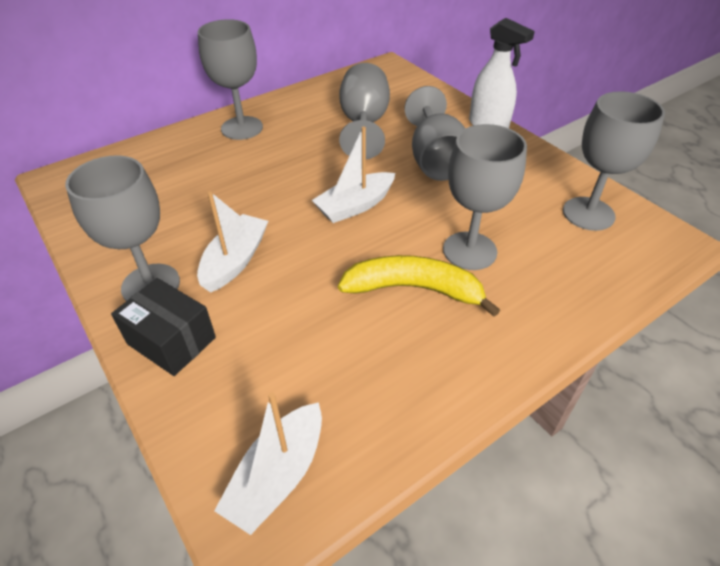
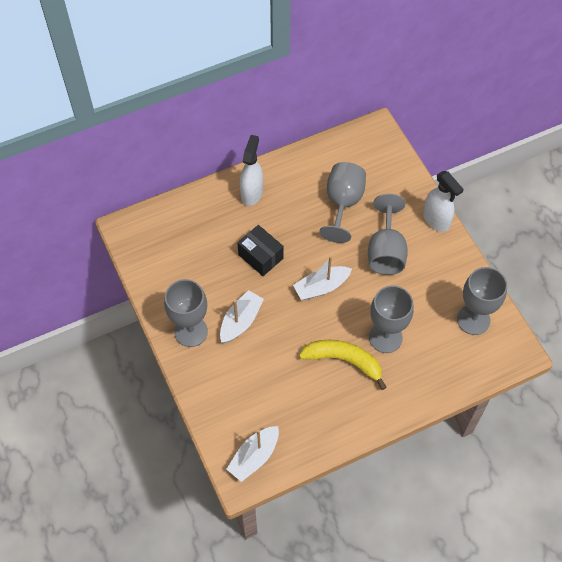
camera: 10 degrees right, 15 degrees up
black box [111,278,216,376] -> black box moved to [237,225,284,276]
grey goblet [198,19,263,140] -> white spray bottle [240,135,263,206]

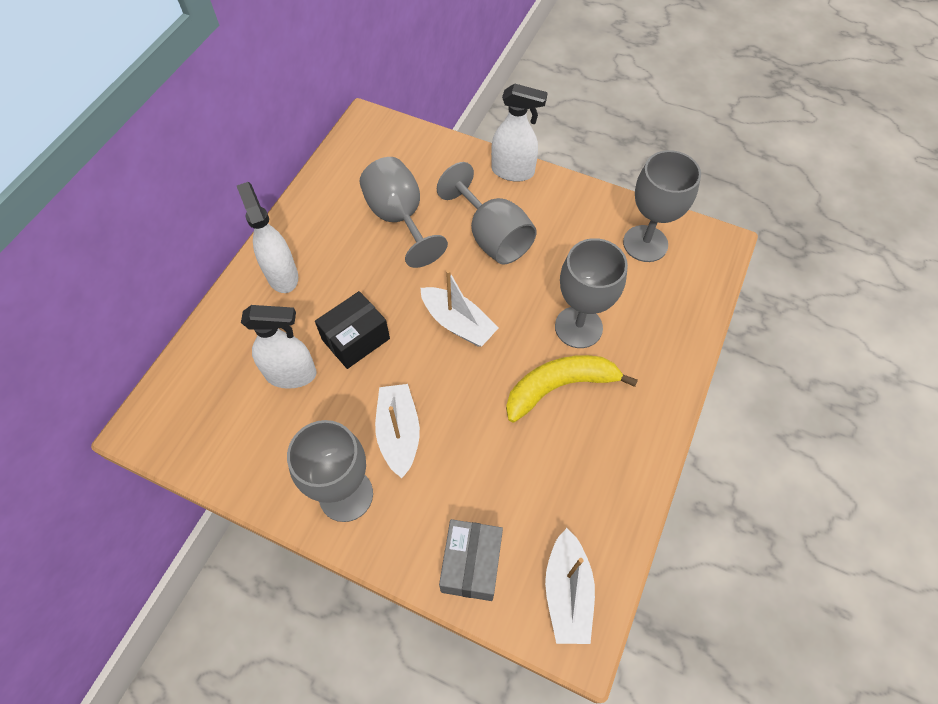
camera: 40 degrees left, 0 degrees up
black box [237,225,284,276] -> black box turned 45 degrees counterclockwise [315,291,390,369]
white boat [293,256,352,300] -> white boat turned 75 degrees counterclockwise [420,270,499,346]
none -> white spray bottle [241,305,317,389]
none -> grey box [439,519,503,601]

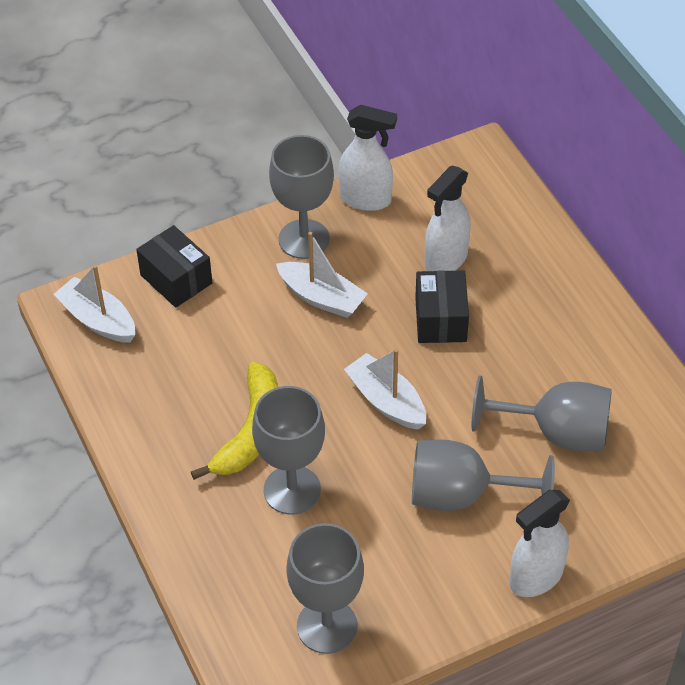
camera: 130 degrees right, 10 degrees down
white spray bottle [237,182,298,293] -> white spray bottle moved to [339,104,397,211]
white boat [420,270,499,346] -> white boat turned 60 degrees clockwise [344,349,426,430]
grey box [439,519,503,601] -> black box [136,225,213,308]

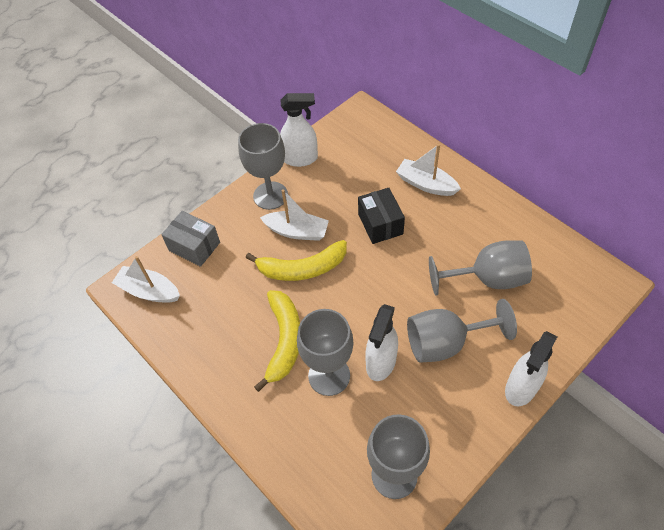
camera: 15 degrees left, 5 degrees up
black box [136,225,213,308] -> grey box [161,211,220,267]
white boat [344,349,426,430] -> white boat moved to [396,144,461,196]
white spray bottle [425,166,471,271] -> white spray bottle moved to [365,304,398,381]
none -> yellow banana [246,240,347,281]

